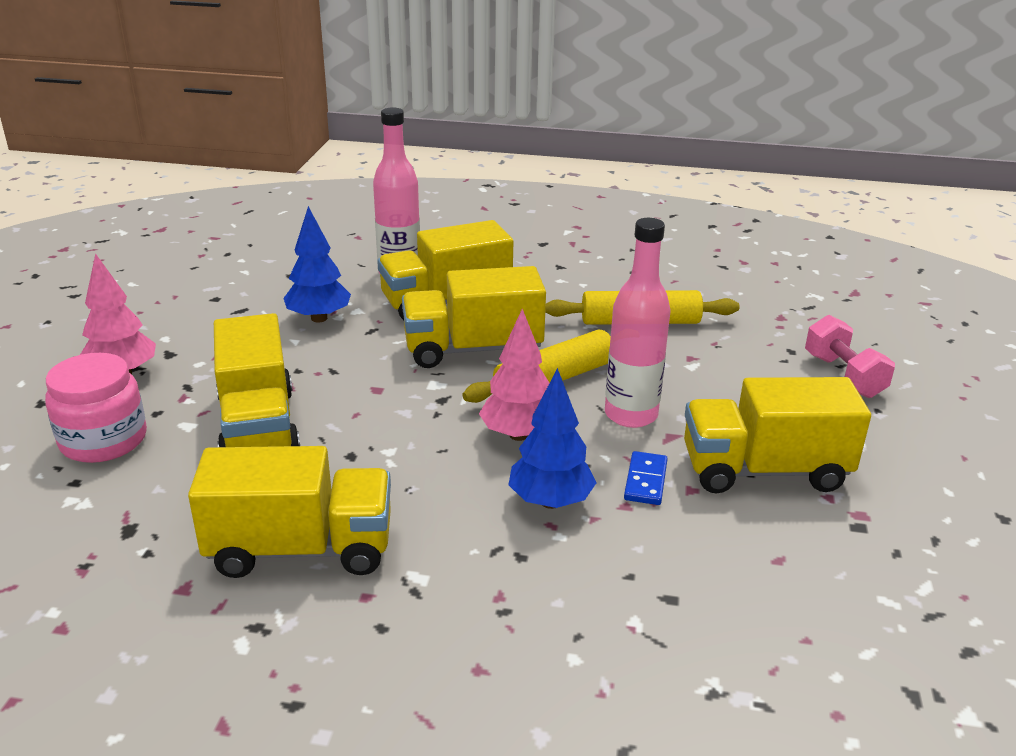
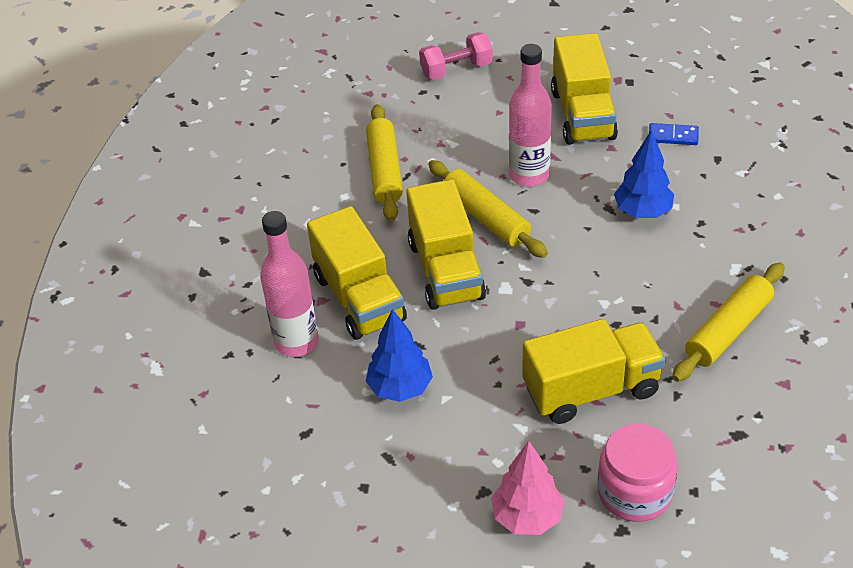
camera: 90 degrees left, 15 degrees up
yellow truck [188,446,391,578] -> yellow rolling pin [672,262,785,382]
pink tree [479,309,549,441] -> none
blue domino [624,451,668,505] -> blue domino moved to [649,123,699,145]

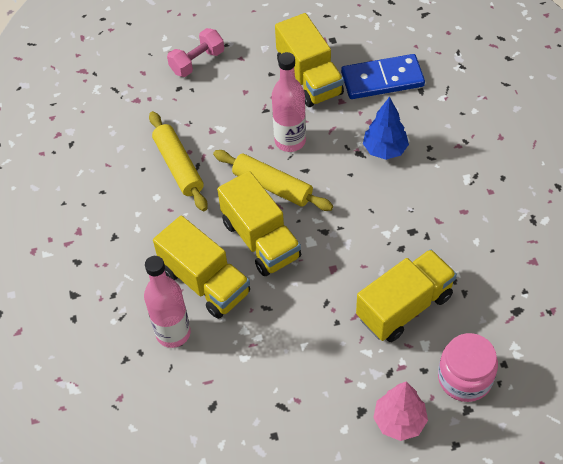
camera: 20 degrees left, 10 degrees up
blue tree [366,309,433,402] -> none
blue domino [649,123,699,145] -> blue domino [341,54,425,99], size x2.07
yellow rolling pin [672,262,785,382] -> none

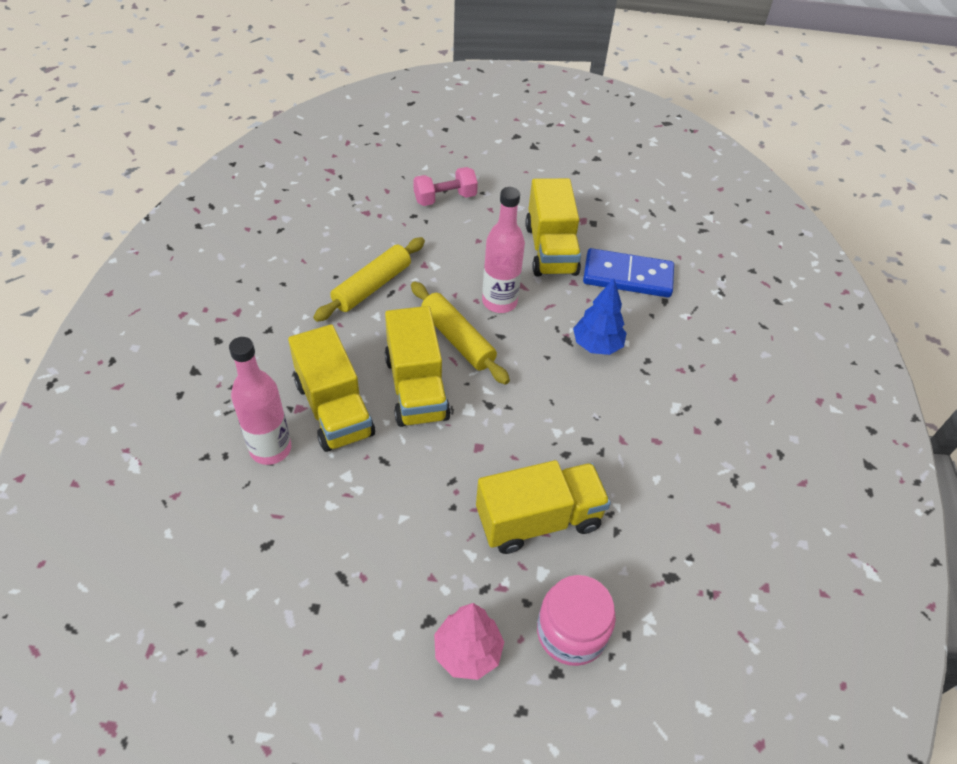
camera: 15 degrees right, 5 degrees down
yellow rolling pin [149,111,208,211] -> yellow rolling pin turned 45 degrees clockwise [313,237,425,322]

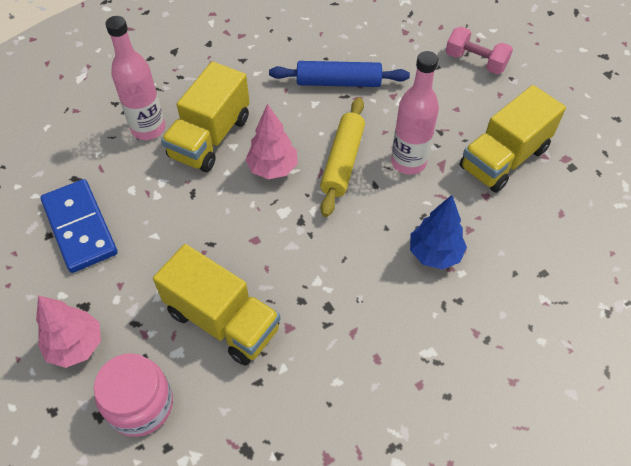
camera: 55 degrees right, 5 degrees up
yellow rolling pin [313,237,425,322] -> blue rolling pin [269,61,410,87]
yellow truck [385,306,451,427] -> pink tree [245,104,298,179]
blue domino [583,248,674,297] -> blue domino moved to [41,179,118,273]

